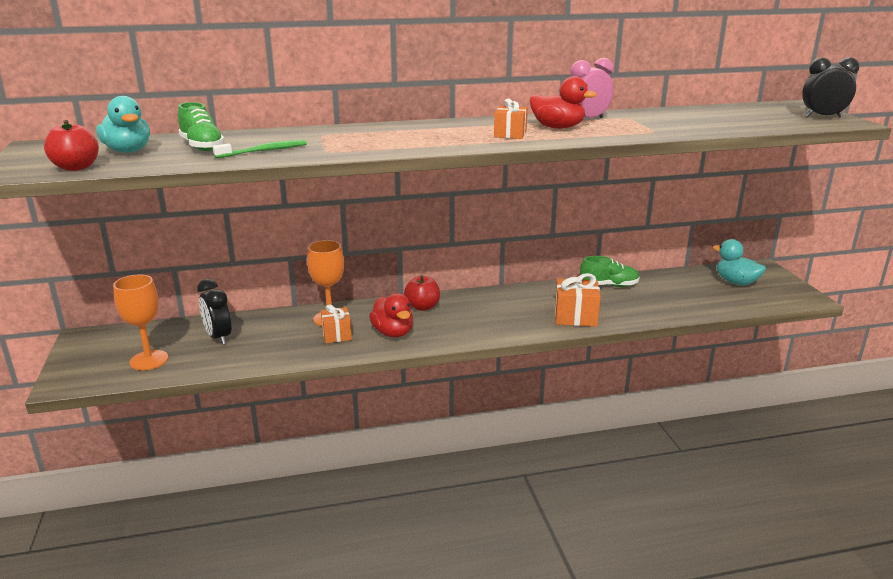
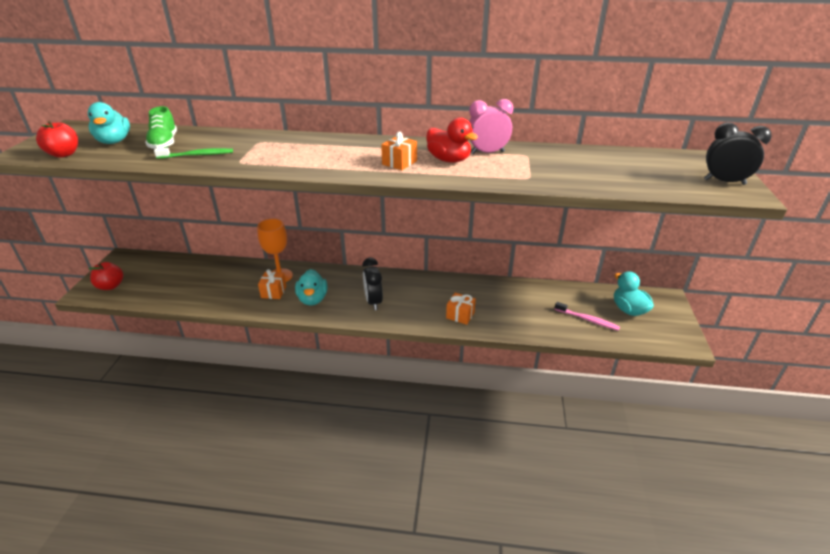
camera: 20 degrees right, 10 degrees up
orange goblet [113,274,168,370] -> none
black clock [197,279,232,345] -> black clock moved to [362,258,383,310]
red duck [369,293,413,337] -> turquoise duck [295,269,327,306]
red apple [404,275,440,311] -> red apple moved to [89,262,123,290]
orange gift [555,273,601,327] -> orange gift [446,293,476,325], size x0.66
green shoe [580,256,640,287] -> none
none -> pink toothbrush [554,302,620,331]

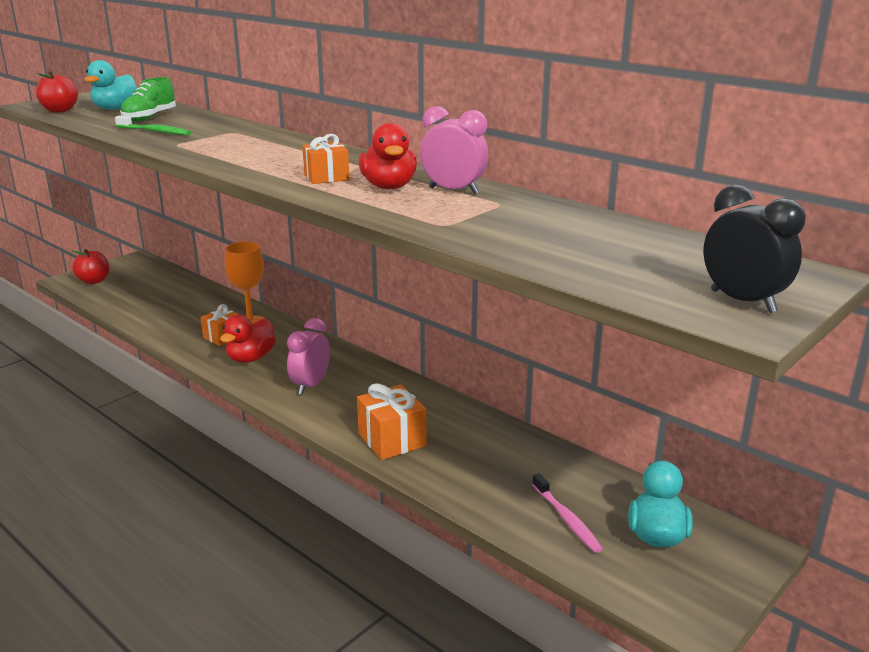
camera: 35 degrees right, 10 degrees down
turquoise duck [295,269,327,306] -> red duck [220,315,276,363]
black clock [362,258,383,310] -> pink clock [287,318,330,395]
orange gift [446,293,476,325] -> orange gift [357,383,427,460], size x1.51

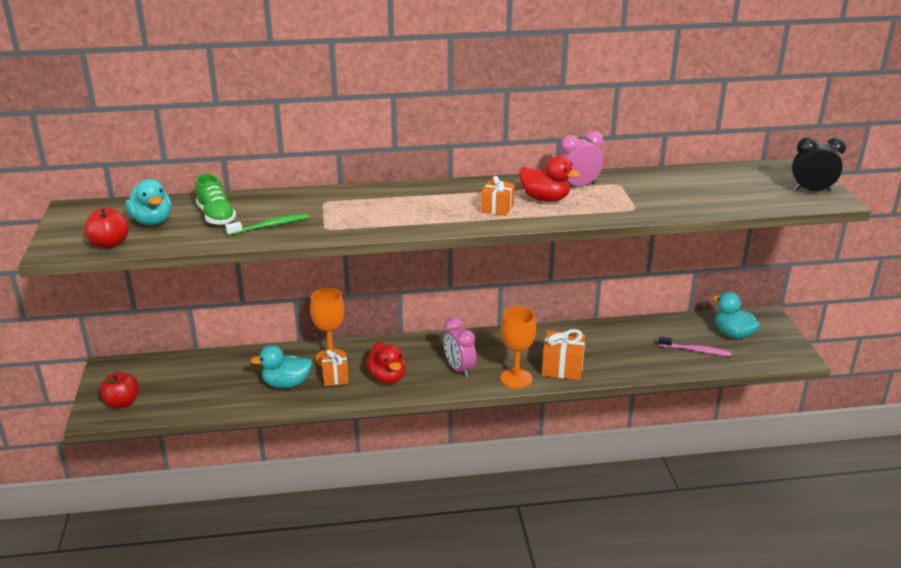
camera: 50 degrees left, 5 degrees up
none -> turquoise duck [250,345,312,388]
none -> orange goblet [500,307,536,388]

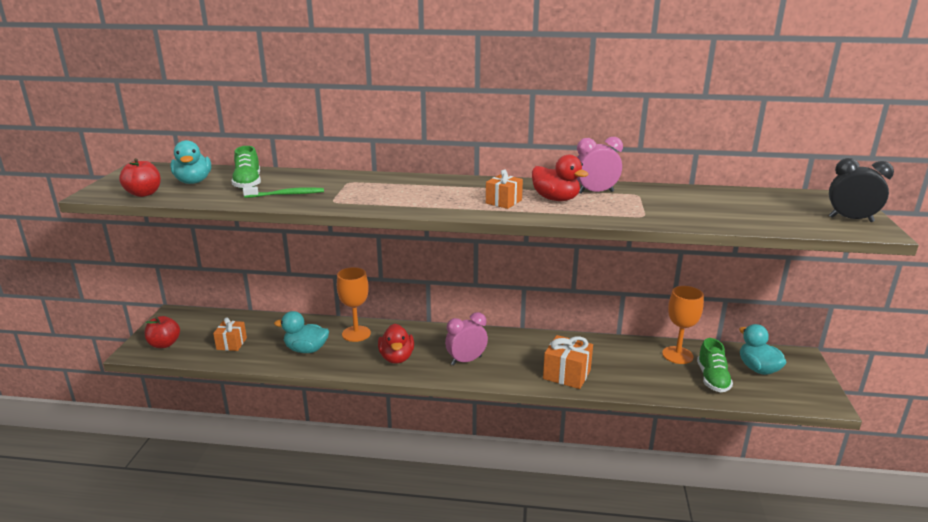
camera: 15 degrees right, 5 degrees down
orange gift [321,350,349,386] -> orange gift moved to [213,317,247,351]
pink clock [443,317,476,378] -> pink clock turned 75 degrees clockwise [445,312,488,365]
orange goblet [500,307,536,388] -> orange goblet moved to [662,286,704,364]
pink toothbrush [658,336,731,356] -> green shoe [697,338,733,393]

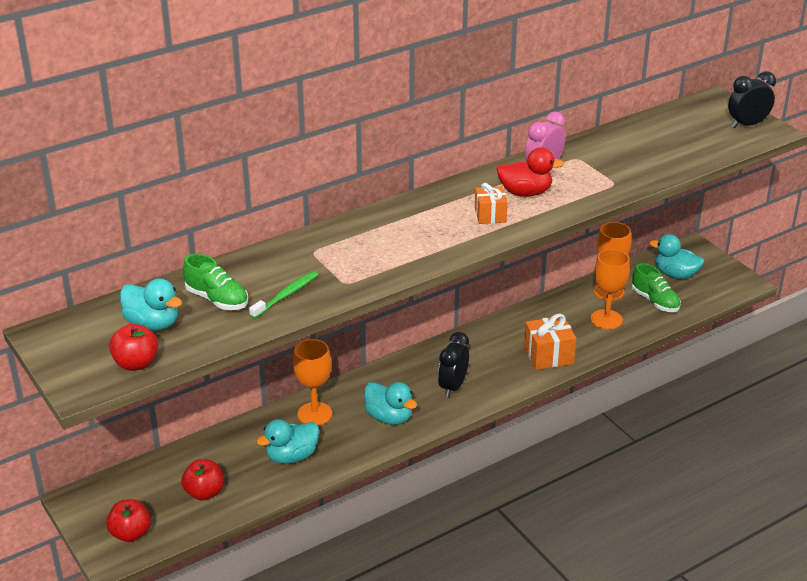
camera: 40 degrees left, 10 degrees up
orange gift [213,317,247,351] -> red apple [181,459,224,501]
red duck [378,324,414,364] -> turquoise duck [364,382,417,425]
pink clock [445,312,488,365] -> black clock [438,332,469,397]
none -> orange goblet [591,249,630,329]

